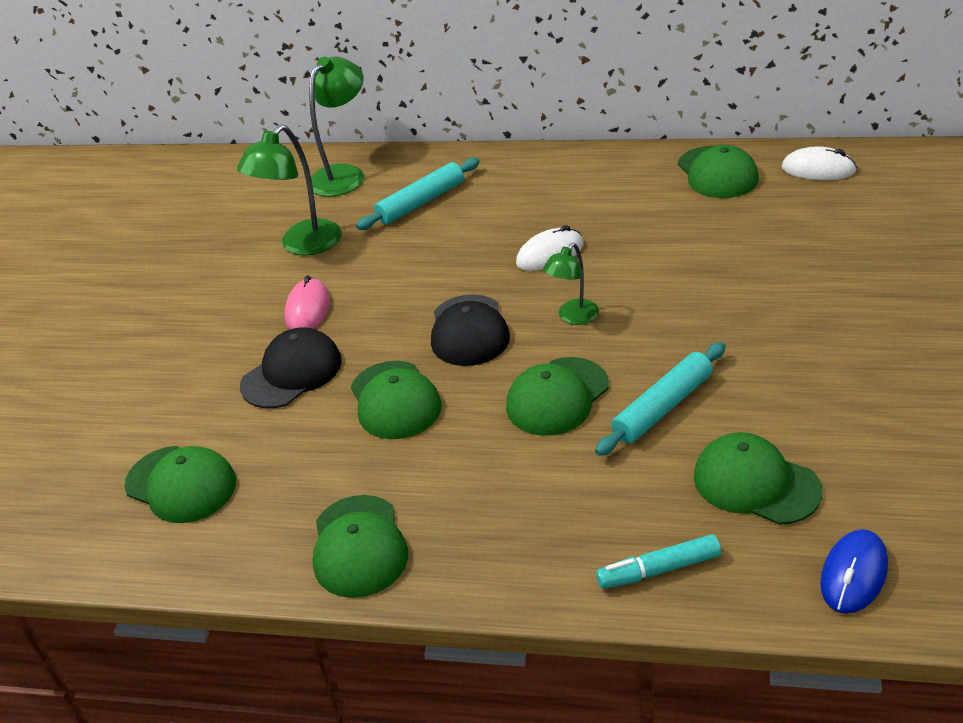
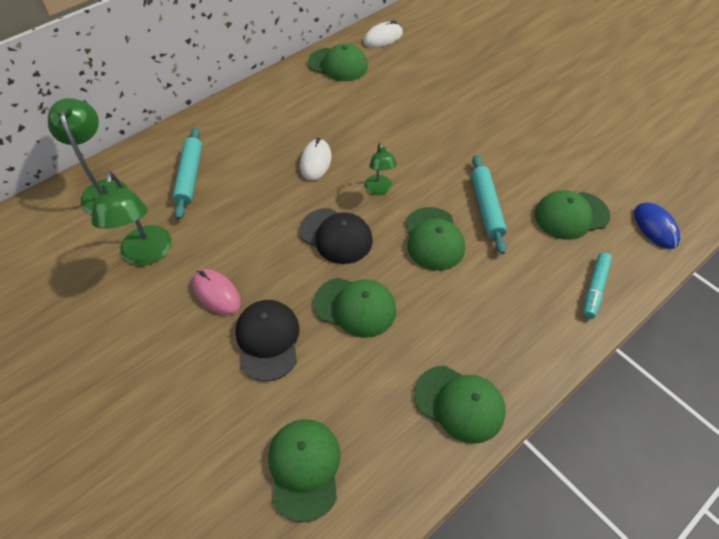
camera: 55 degrees left, 15 degrees up
green cap [125,446,236,523] -> green cap turned 75 degrees counterclockwise [268,419,341,522]

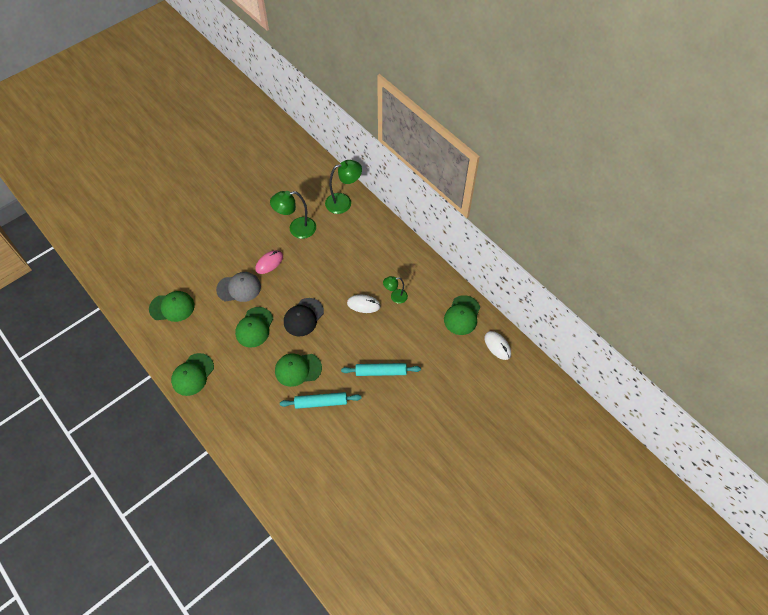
camera: 90 degrees right, 5 degrees up
turquoise rolling pin [172,127,202,219] -> turquoise rolling pin moved to [341,363,421,376]
black cap [235,300,300,381] -> grey cap [216,272,261,302]
green lamp [365,142,397,195] -> green lamp moved to [383,276,408,304]
green cap [535,190,610,240] -> none
turquoise marker [583,252,612,319] -> none
blue mouse [634,202,680,249] -> none

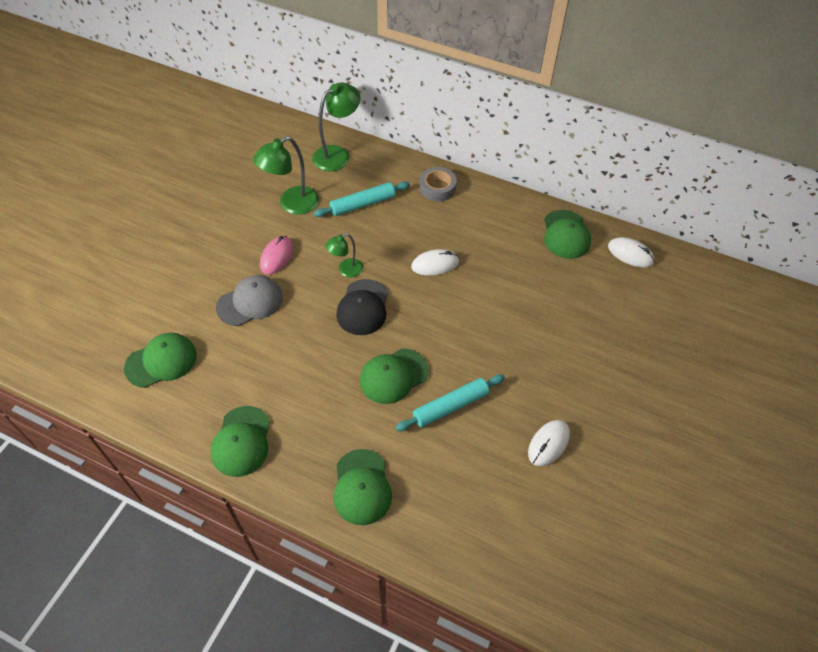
camera: 25 degrees left, 5 degrees down
green cap [235,307,273,348] -> green cap moved to [333,449,392,525]
turquoise rolling pin [341,363,421,376] -> turquoise rolling pin moved to [314,181,410,217]
green lamp [383,276,408,304] -> green lamp moved to [325,233,363,278]
none -> grey tape [420,167,457,201]
none -> white mouse [528,420,570,466]

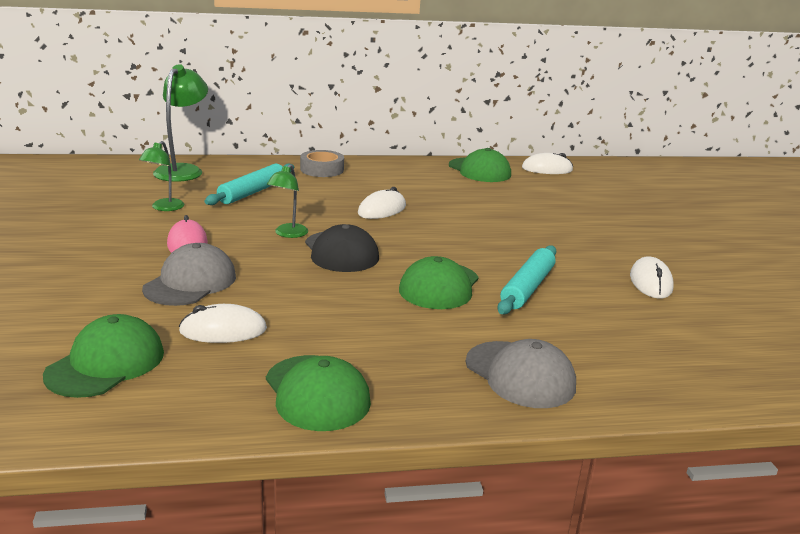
camera: 35 degrees left, 30 degrees down
green lamp [253,136,319,214] -> green lamp [139,141,185,211], size x0.59
green cap [333,449,392,525] -> grey cap [466,339,576,408]
none -> white mouse [179,304,267,343]

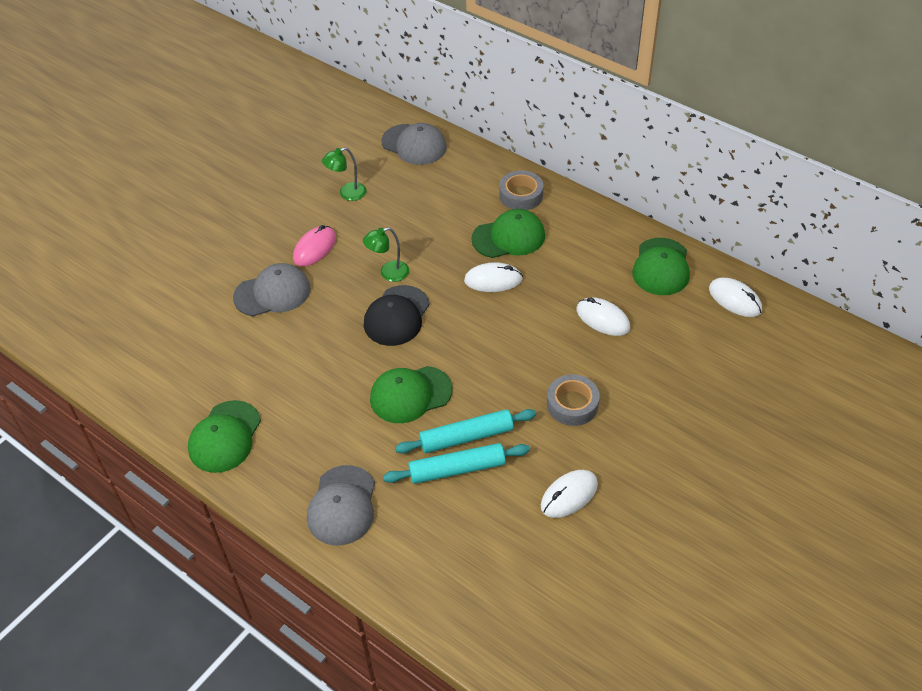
camera: 50 degrees right, 25 degrees up
green cap [43,314,164,398] -> green cap moved to [471,209,545,258]
green lamp [153,64,208,182] -> grey cap [381,123,447,165]
white mouse [179,304,267,343] -> white mouse moved to [576,297,630,336]
turquoise rolling pin [205,164,294,205] -> turquoise rolling pin moved to [383,443,530,484]
none -> grey tape [547,374,600,426]

